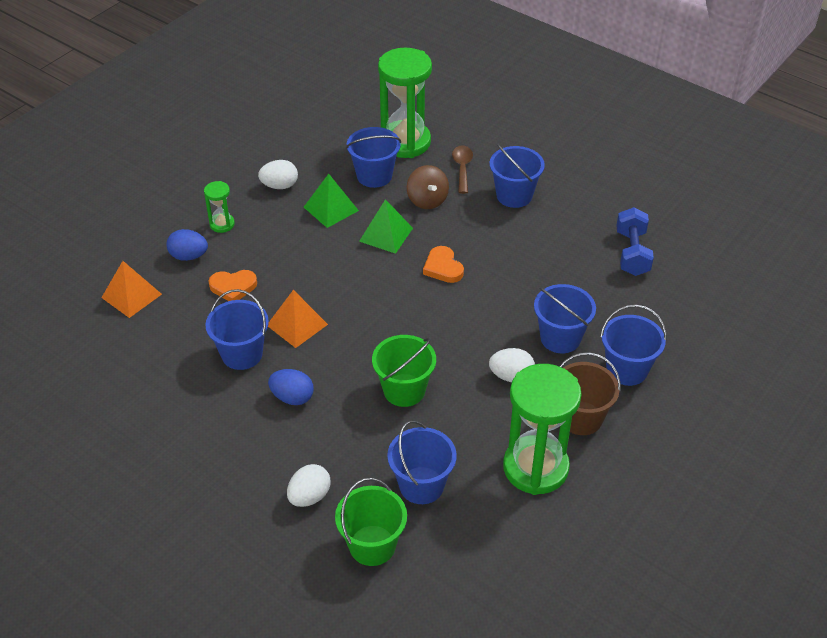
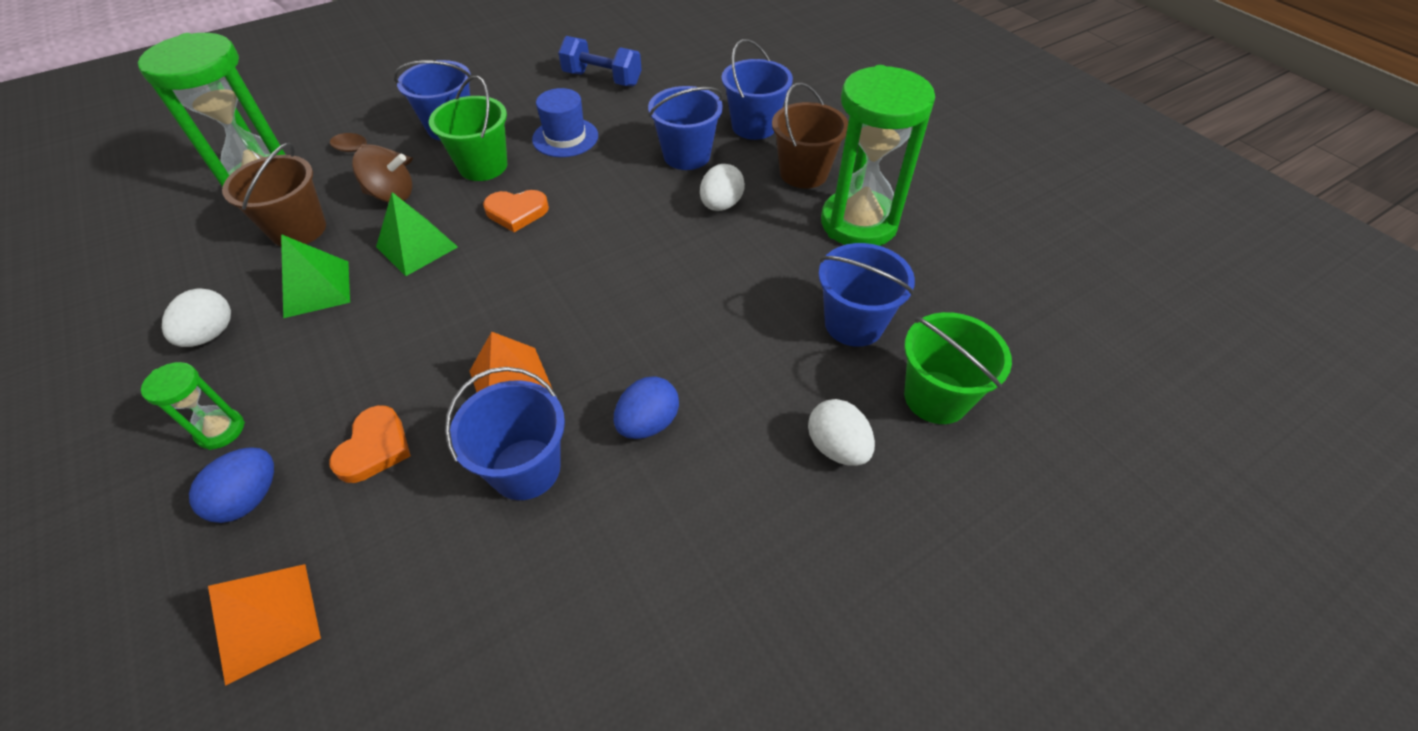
camera: 70 degrees left, 5 degrees up
blue bucket [346,127,401,188] -> brown bucket [222,143,326,246]
green bucket [372,335,436,407] -> green bucket moved to [429,75,507,181]
none -> blue hat [532,88,598,157]

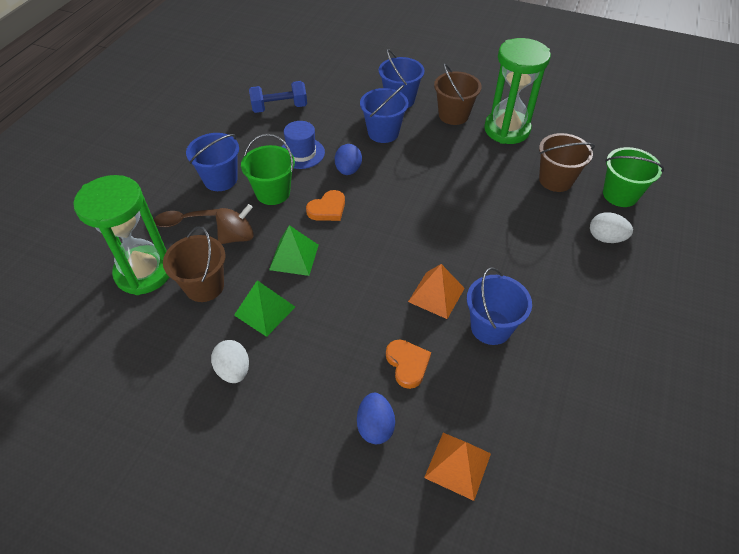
camera: 35 degrees left, 0 degrees up
green hourglass [141,362,245,450] -> none
blue egg [614,376,679,439] -> blue egg moved to [335,144,362,175]
white egg [700,164,745,211] -> none
blue bucket [819,243,915,347] -> brown bucket [539,133,595,192]

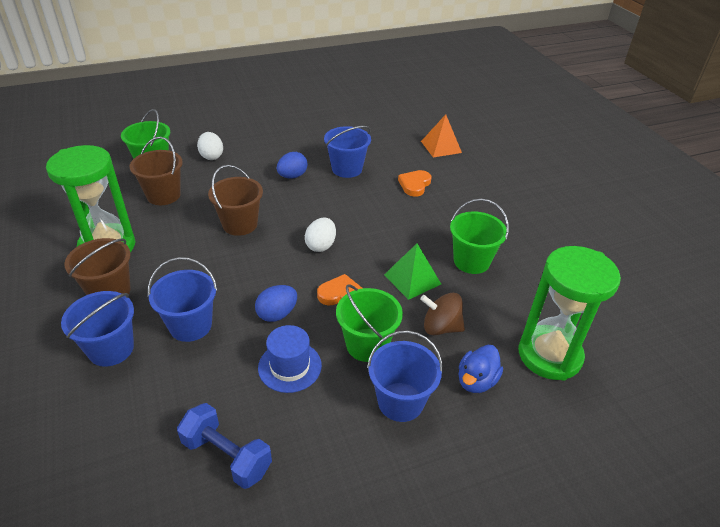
camera: 135 degrees left, 10 degrees down
brown spoon [154,209,218,227] -> blue duck [458,345,503,393]
brown bucket [163,226,225,302] -> brown bucket moved to [208,165,263,236]
white egg [211,340,249,383] -> white egg moved to [305,218,336,252]
green pyramid [234,280,295,337] -> green bucket [450,199,509,274]
blue egg [357,393,395,444] -> blue egg moved to [277,152,307,178]
orange pyramid [408,264,465,319] -> none

